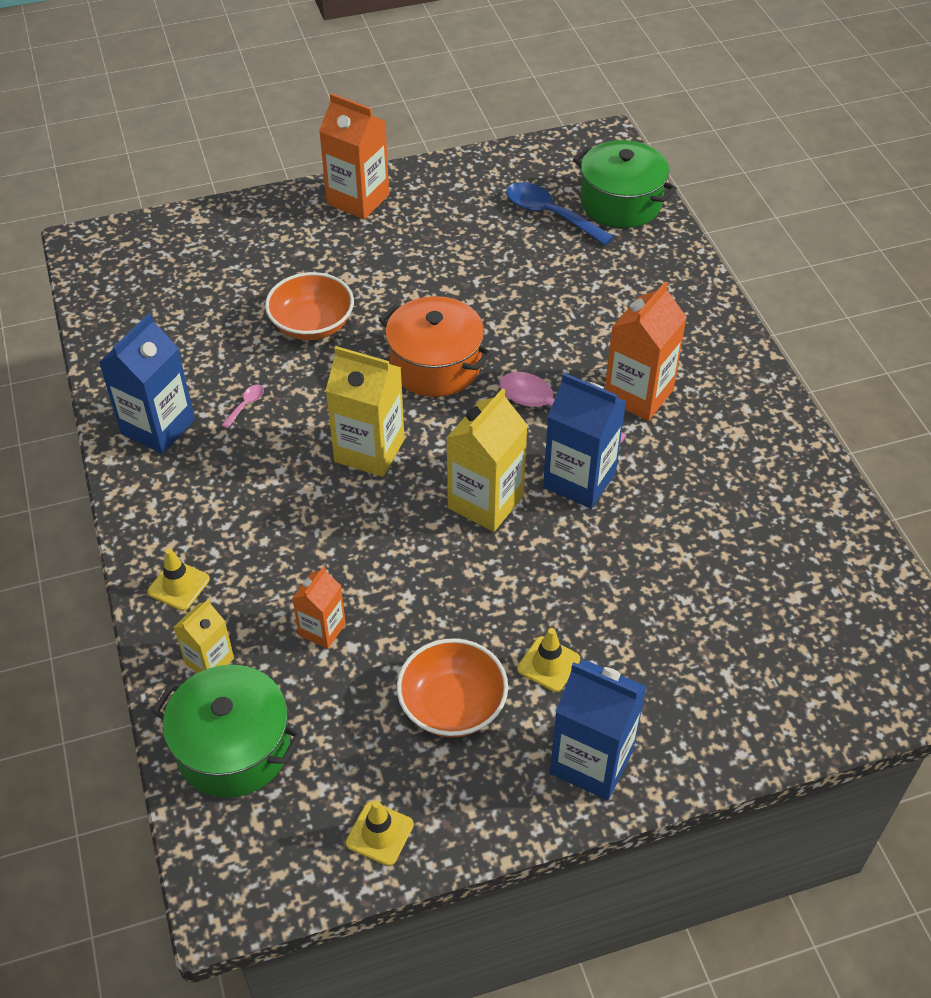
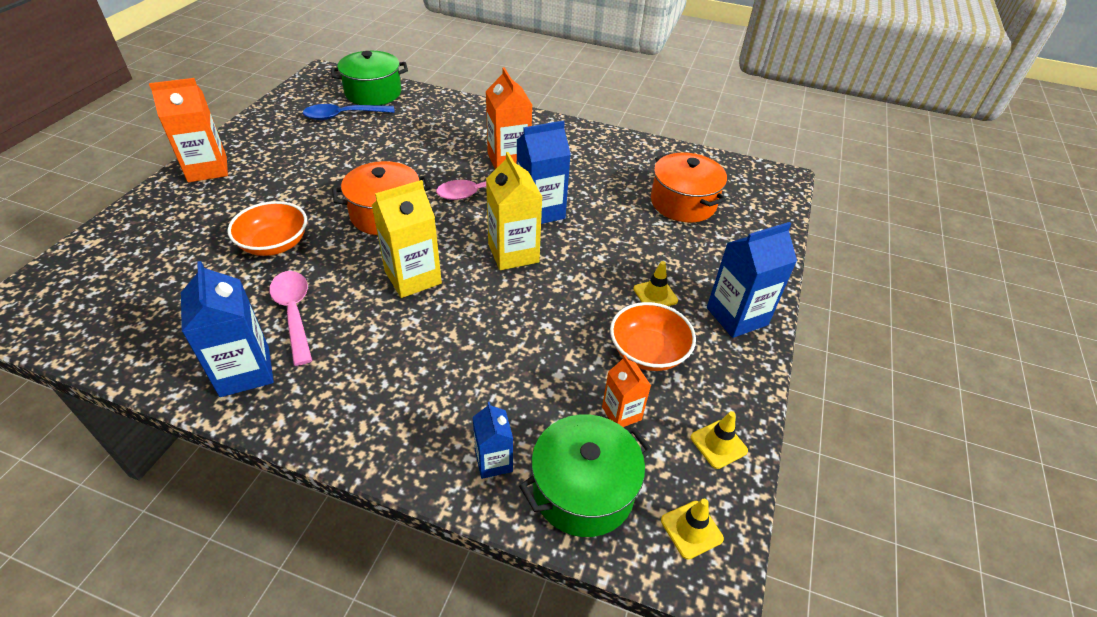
camera: 55 degrees left, 5 degrees down
yellow traffic cone [148,548,210,611] -> yellow traffic cone moved to [661,499,724,559]
yellow carton [174,599,234,673] -> blue carton [473,402,513,479]
pink spoon [221,385,264,429] -> pink spoon [269,271,312,366], size x2.26
orange carton [292,566,346,649] -> orange carton moved to [602,355,651,427]
none -> orange pot [651,152,727,222]

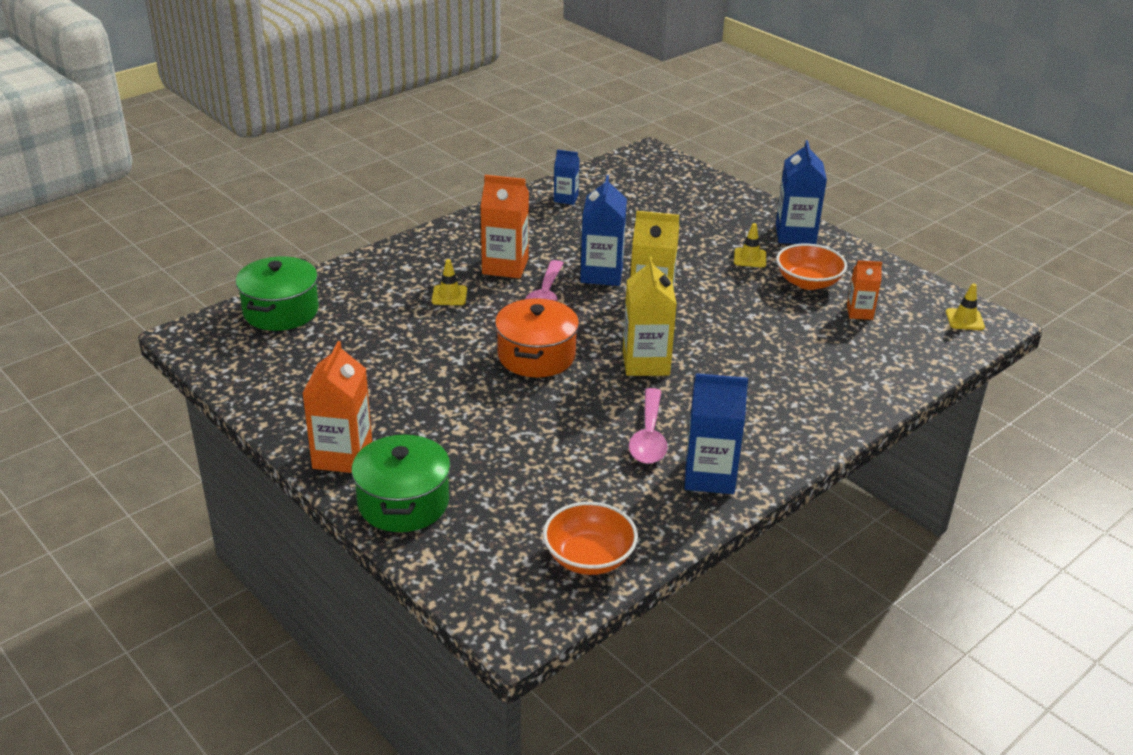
camera: 60 degrees left, 10 degrees down
orange bowl [228,201,307,256] -> orange bowl moved to [543,502,638,575]
pink spoon [269,271,312,366] -> pink spoon turned 90 degrees counterclockwise [629,388,667,464]
blue spoon [303,104,395,120] -> none
blue carton [473,402,513,479] -> blue carton moved to [554,150,580,205]
green pot [519,414,652,537] -> green pot moved to [352,433,451,532]
orange pot [651,152,727,222] -> none
yellow traffic cone [691,411,748,469] -> yellow traffic cone moved to [432,259,467,305]

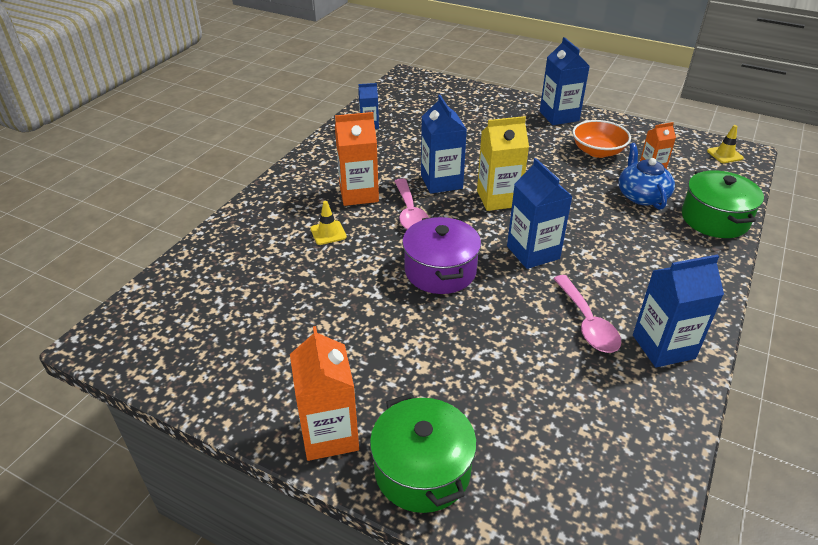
camera: 20 degrees left, 5 degrees up
green pot [236,256,319,331] -> green pot moved to [682,170,764,238]
orange pot [495,298,579,377] -> purple pot [402,216,481,294]
orange bowl [543,502,638,575] -> none
yellow carton [623,257,677,376] -> blue carton [507,158,573,269]
yellow traffic cone [734,223,766,268] -> none
none -> blue teapot [618,143,675,210]

